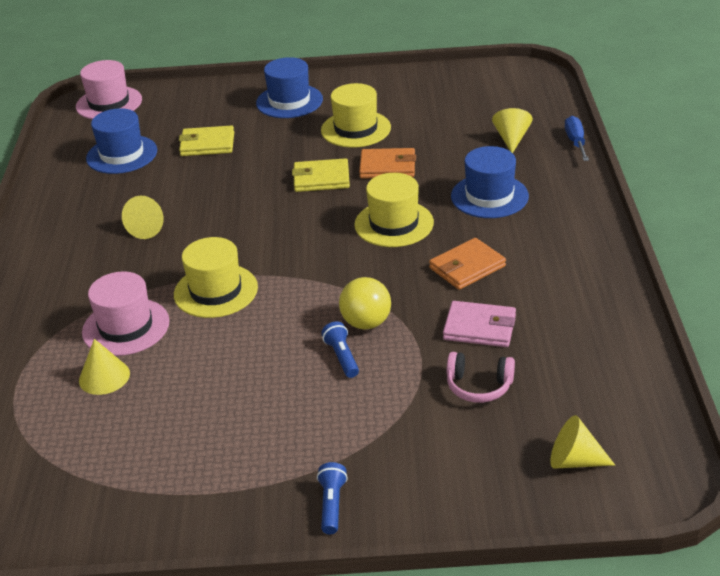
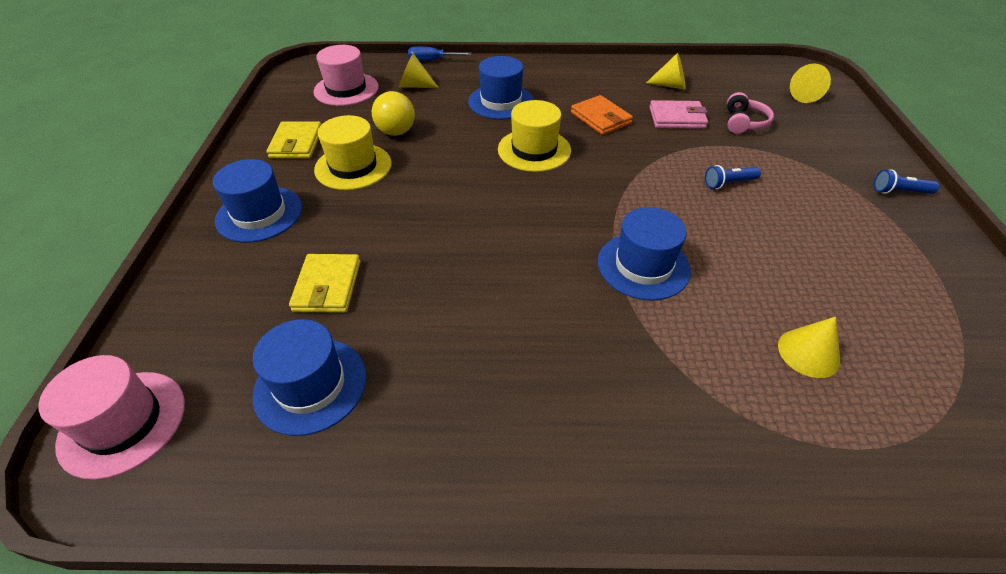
camera: 90 degrees left, 10 degrees up
pink hat [82,271,169,356] -> pink hat moved to [314,45,379,106]
yellow cone [122,196,163,239] -> yellow cone moved to [646,53,686,90]
yellow hat [174,237,258,318] -> blue hat [598,207,691,301]
yellow wallet [292,158,350,192] -> yellow wallet moved to [266,122,321,158]
yellow ball [339,277,391,329] -> yellow ball moved to [372,91,415,136]
orange wallet [359,148,416,179] -> none
pink wallet [443,301,516,347] -> pink wallet turned 75 degrees clockwise [650,100,708,129]

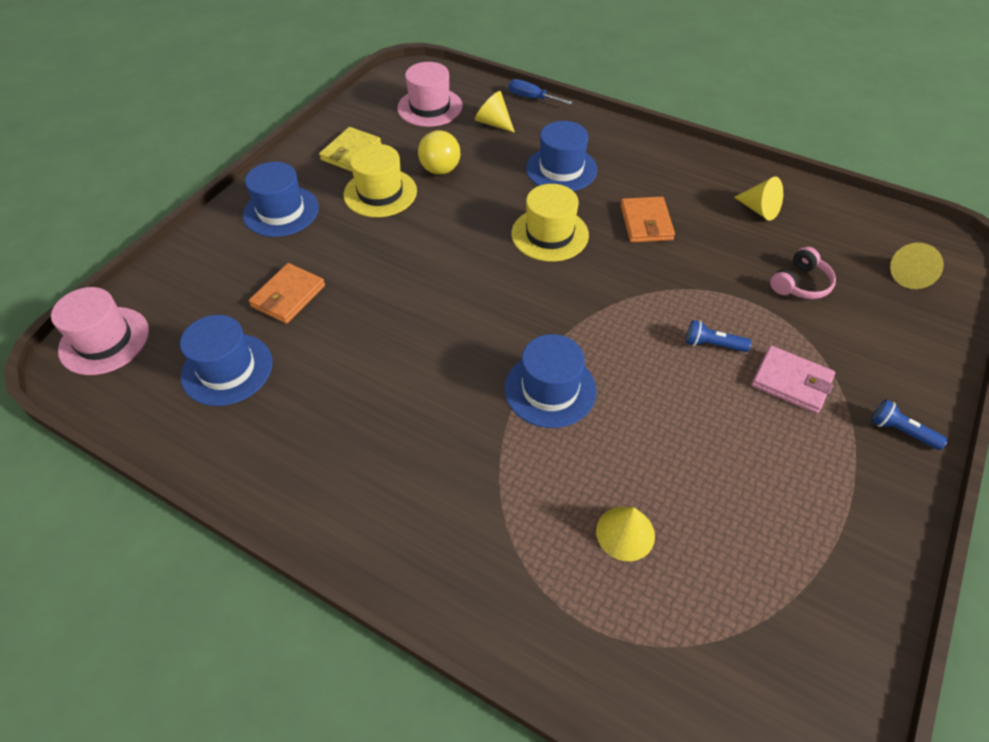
camera: 30 degrees right, 5 degrees up
yellow wallet [289,254,360,313] -> orange wallet [249,263,325,324]
pink wallet [650,100,708,129] -> pink wallet moved to [752,346,835,414]

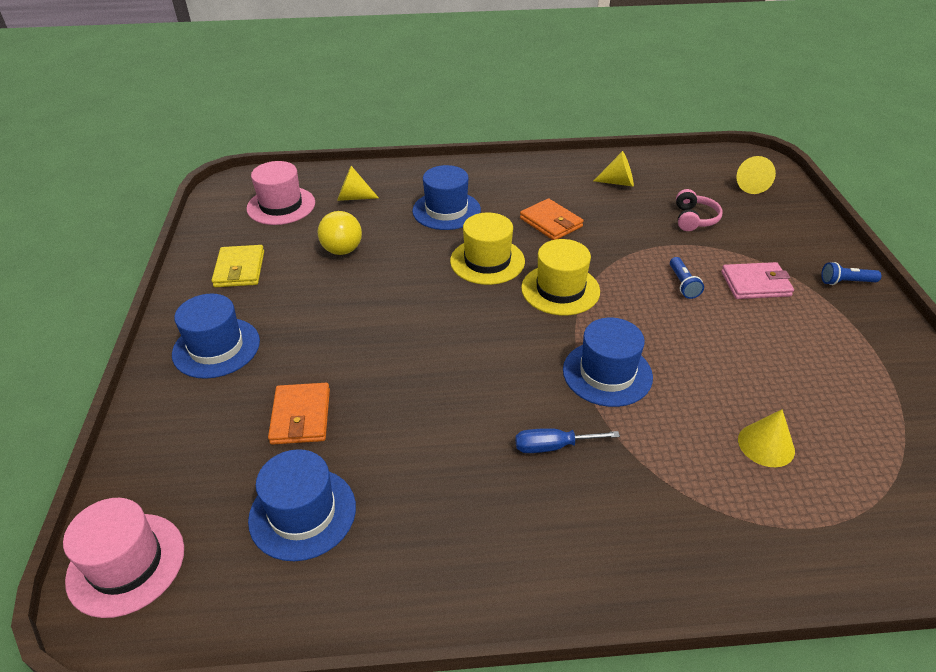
camera: 35 degrees left, 10 degrees down
yellow hat [344,144,417,217] -> yellow hat moved to [521,239,600,315]
blue screwdriver [509,79,573,105] -> blue screwdriver moved to [515,428,620,453]
blue flashlight [686,320,751,352] -> blue flashlight turned 75 degrees counterclockwise [670,257,704,299]

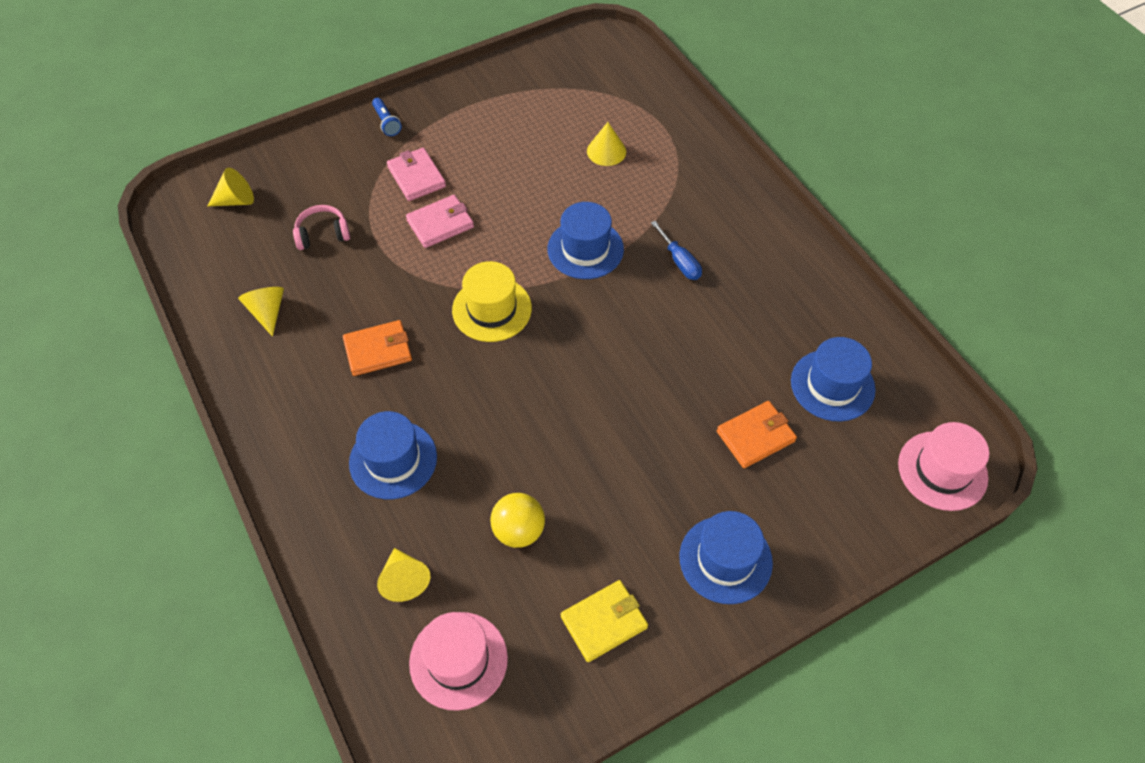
camera: 115 degrees left, 15 degrees up
yellow hat [450,213,525,285] -> none
orange wallet [520,198,584,240] -> orange wallet turned 45 degrees clockwise [343,320,412,376]
blue flashlight [670,257,704,299] -> pink wallet [406,195,474,248]

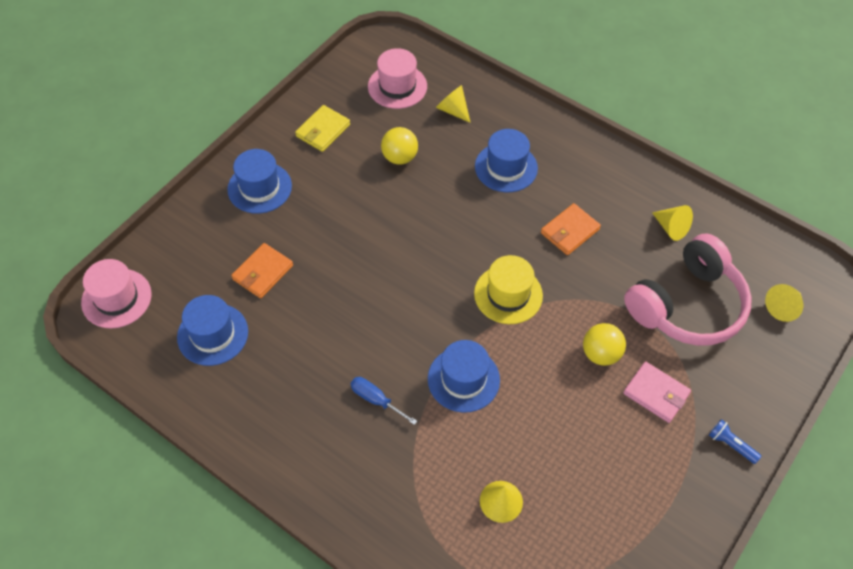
camera: 155 degrees right, 0 degrees up
pink headphones [293,205,350,250] -> pink headphones [624,233,752,346], size x2.30
pink wallet [406,195,474,248] -> yellow ball [583,323,626,366]

